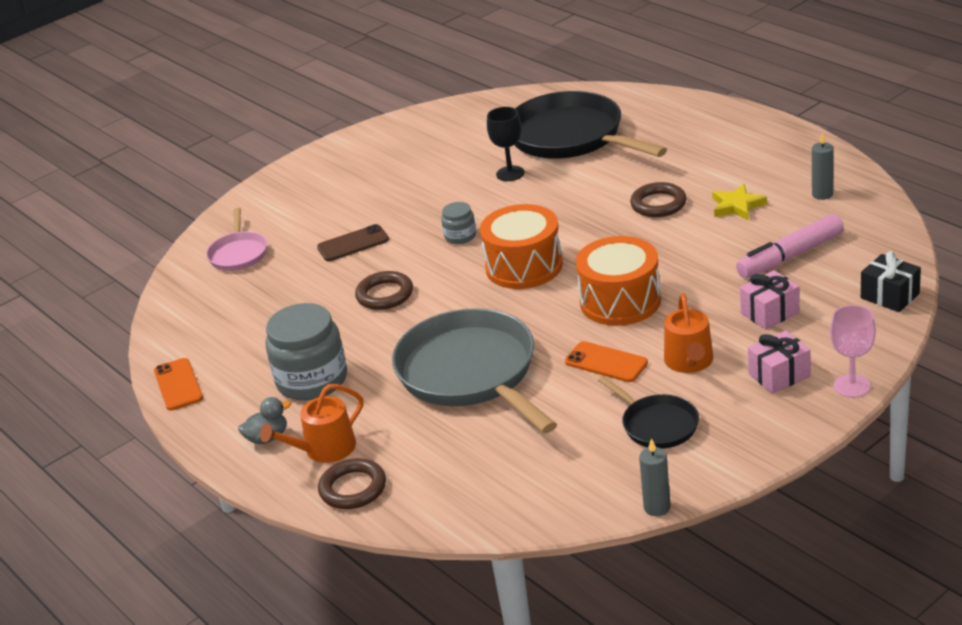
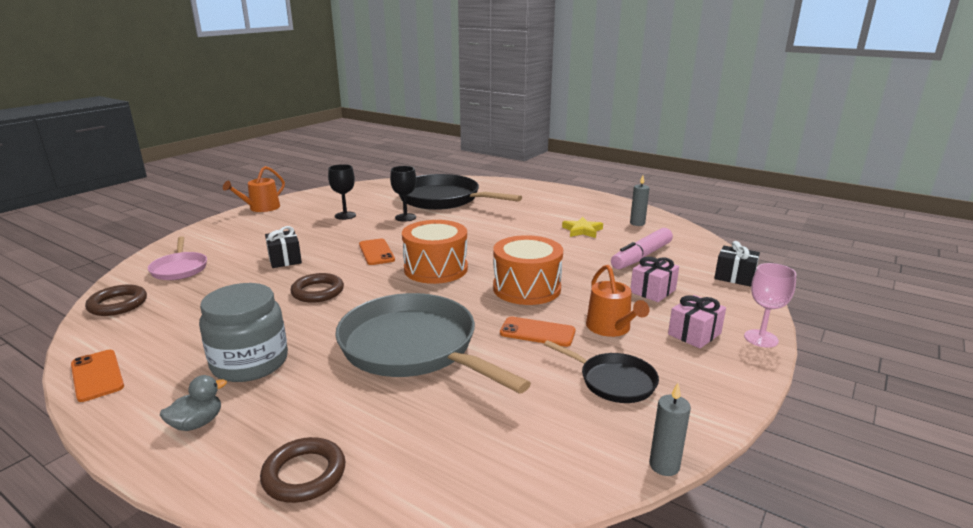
camera: 20 degrees left, 10 degrees down
orange watering can [260,384,363,463] -> orange watering can moved to [223,166,285,212]
brown phone [317,224,389,261] -> black gift [265,226,302,268]
grey jar [441,202,476,244] -> orange phone [359,239,395,265]
brown ring [630,182,687,217] -> brown ring moved to [85,284,147,316]
none -> black goblet [328,164,356,220]

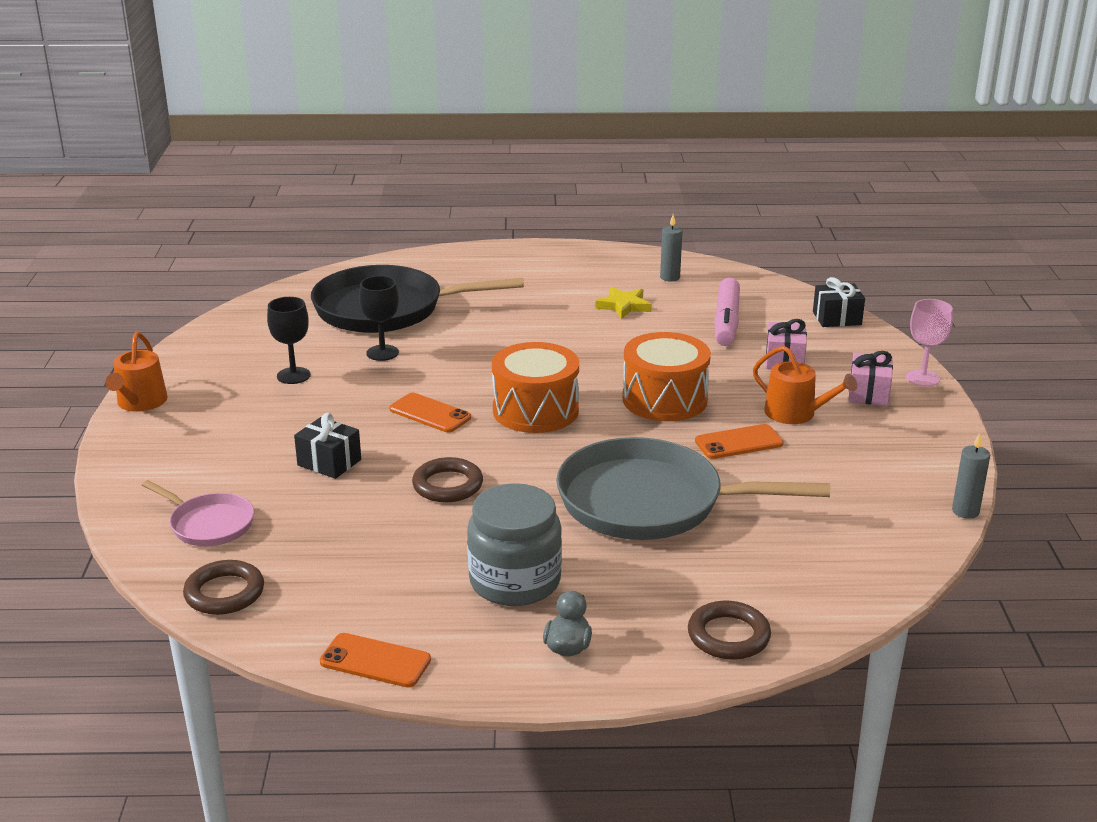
camera: 35 degrees left, 5 degrees up
black pan [544,340,659,403] -> none

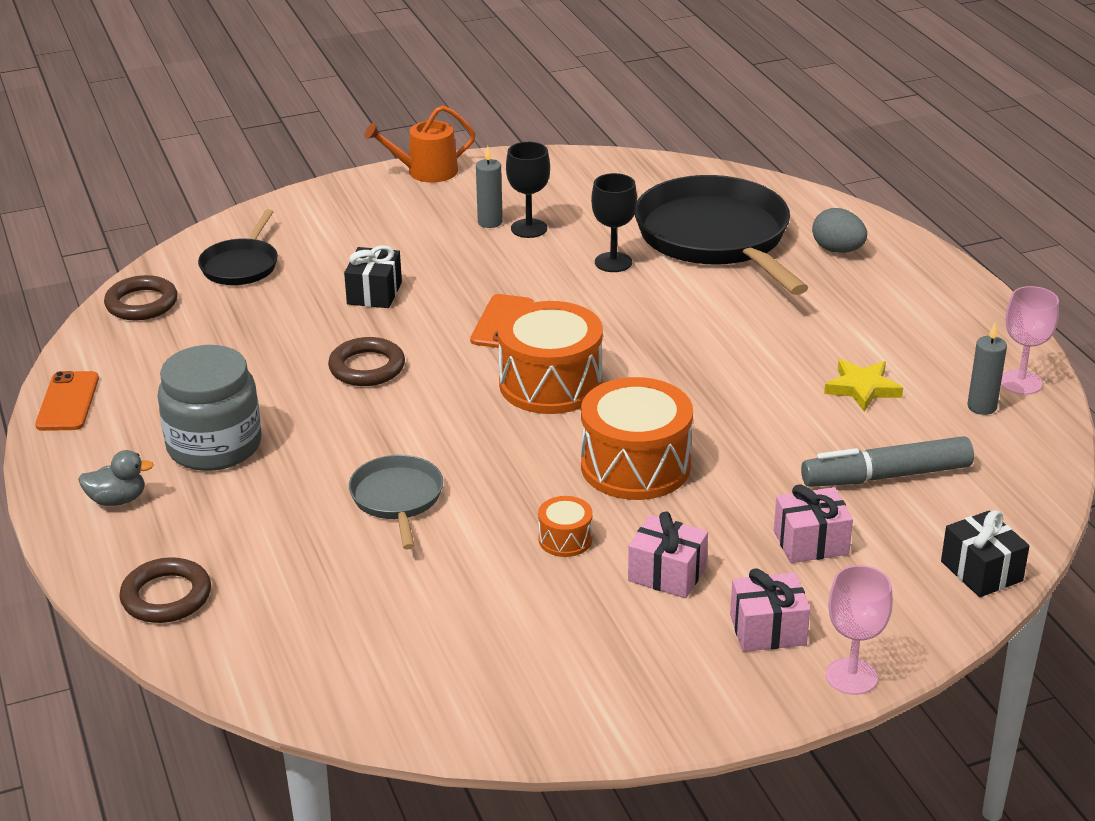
camera: 70 degrees right, 5 degrees up
pink pan [142,480,254,546] -> black pan [198,209,278,285]
grey pan [556,437,830,540] -> grey pan [349,455,443,549], size x0.50
orange phone [695,424,784,459] -> orange drum [538,496,593,557]
pink marker [714,278,740,346] -> grey marker [801,436,974,487]
orange watering can [753,346,857,424] -> pink gift [628,511,708,598]
grey candle [952,433,990,519] -> grey candle moved to [476,146,503,228]
none -> grey egg [812,208,867,253]
none -> pink goblet [1001,286,1059,395]

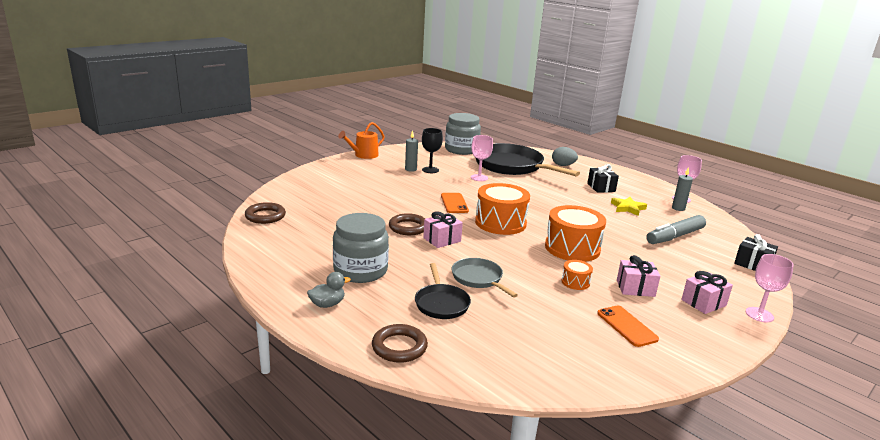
camera: 25 degrees left, 10 degrees down
orange phone [35,371,99,431] -> orange phone moved to [597,305,659,347]
black pan [198,209,278,285] -> black pan moved to [415,263,471,319]
black gift [344,245,402,308] -> black gift moved to [587,164,619,193]
black goblet [591,173,637,272] -> pink goblet [471,135,493,181]
pink gift [774,484,853,563] -> pink gift moved to [423,211,463,248]
none -> grey jar [445,113,481,155]

